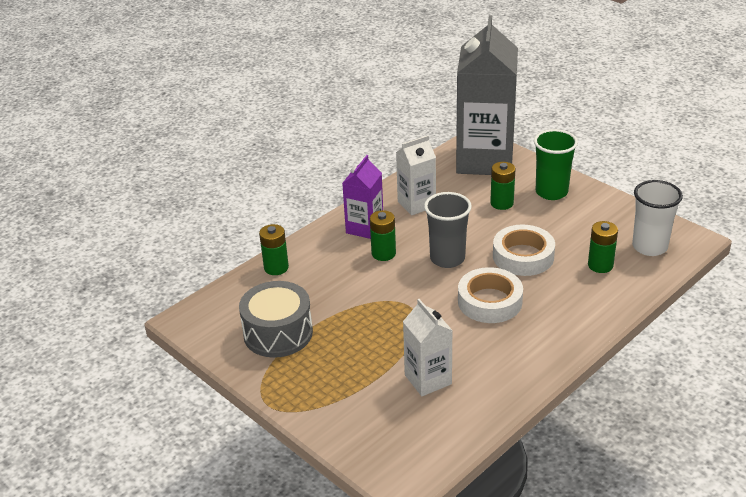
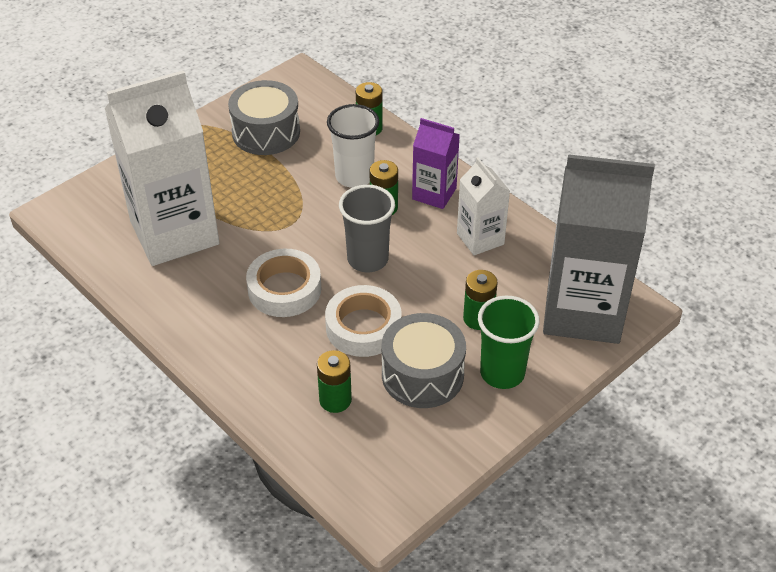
camera: 90 degrees right, 10 degrees up
white carton [403,299,453,396] -> white carton [105,70,219,266], size x2.01
white cup [632,180,683,256] -> white cup moved to [327,104,379,188]
none -> grey drum [382,313,466,408]

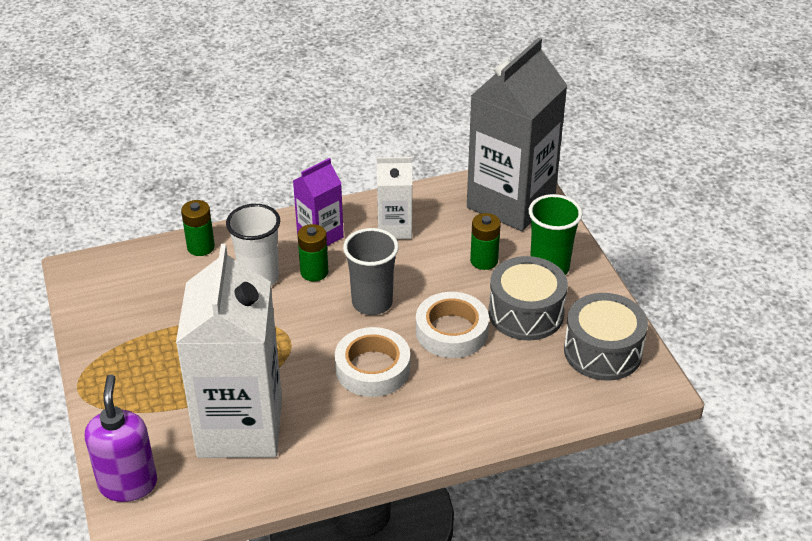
camera: 65 degrees left, 5 degrees down
grey drum [228,80,300,155] -> grey drum moved to [564,293,648,381]
green battery [317,350,352,413] -> none
none -> purple soap dispenser [85,374,157,502]

